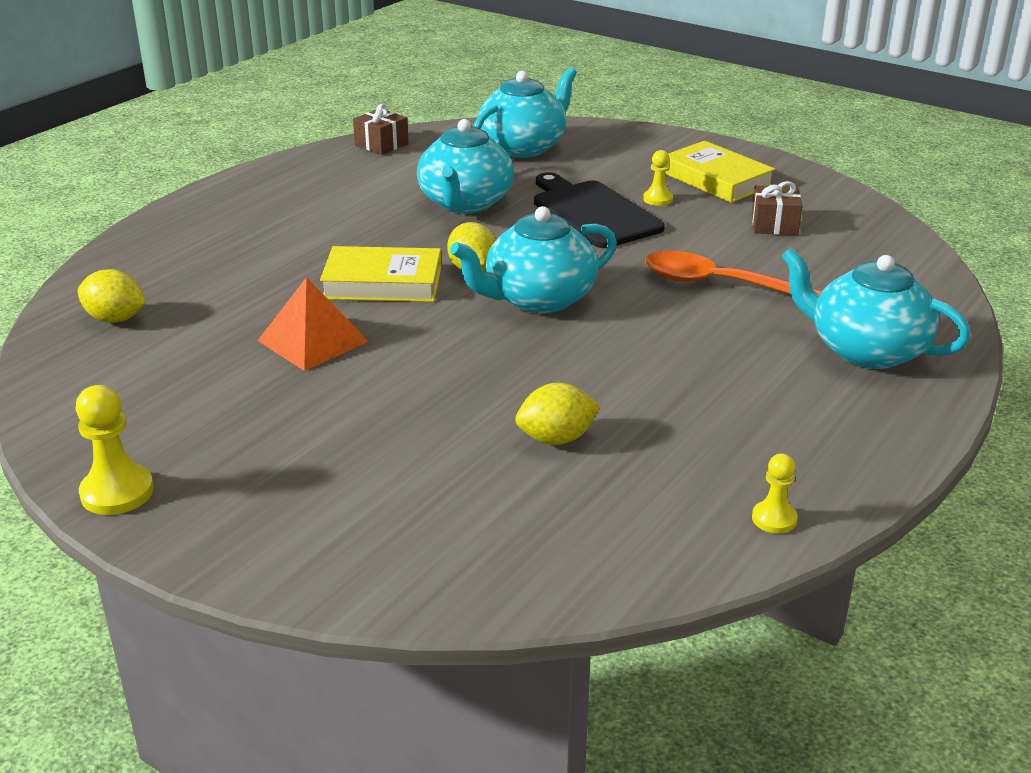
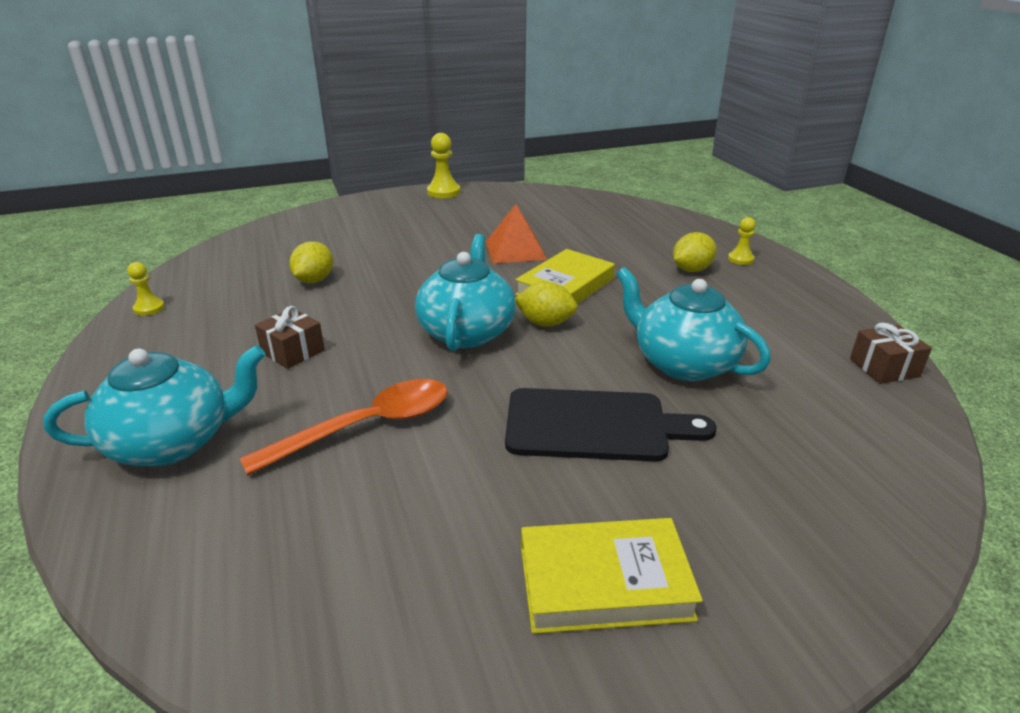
camera: 125 degrees right, 0 degrees up
yellow lemon [78,269,146,323] -> yellow lemon moved to [673,232,717,272]
turquoise teapot [473,67,577,158] -> none
yellow pawn [643,150,673,206] -> yellow pawn moved to [728,217,756,265]
brown gift [752,181,802,235] -> brown gift moved to [255,306,325,369]

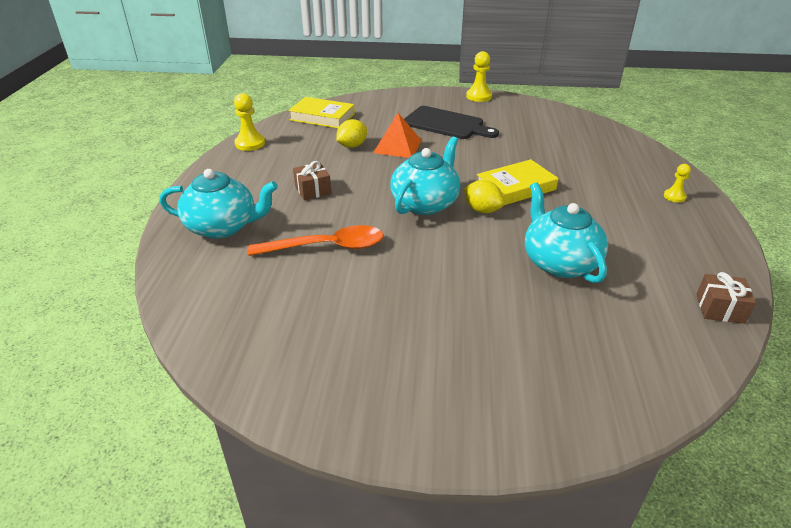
camera: 25 degrees right, 5 degrees up
yellow pawn [127,262,165,316] -> yellow pawn [234,93,265,151], size x1.64
orange pyramid [486,204,547,264] -> orange pyramid moved to [373,113,422,158]
black cutting board [505,388,716,461] -> black cutting board moved to [404,106,499,139]
yellow book [521,518,703,634] -> yellow book moved to [288,97,355,128]
yellow lemon [673,232,717,272] -> none

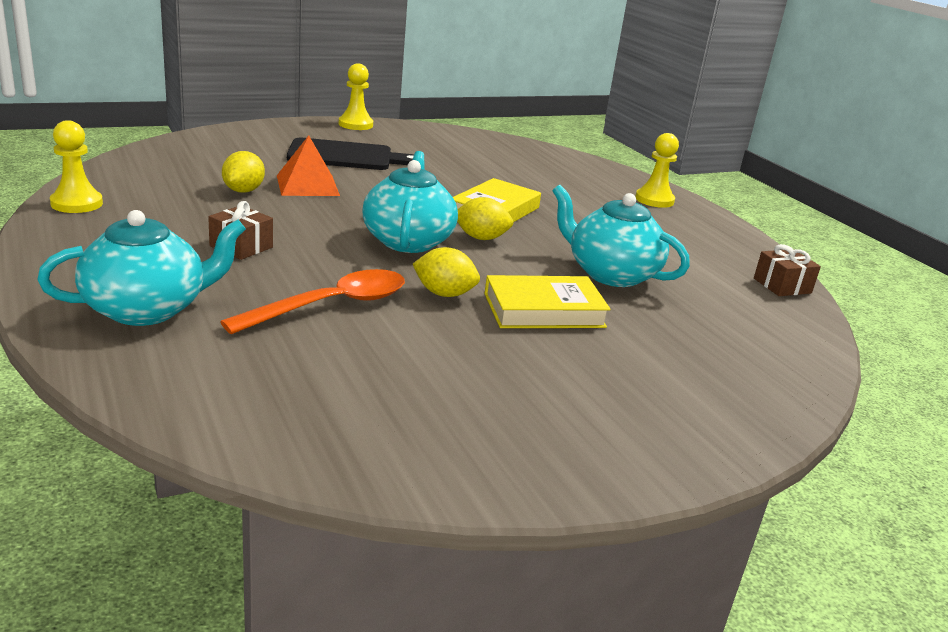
camera: 35 degrees left, 10 degrees down
yellow book [288,97,355,128] -> yellow book moved to [484,275,611,328]
yellow pawn [664,164,691,203] -> yellow pawn [635,133,679,208], size x1.64
none -> yellow lemon [413,247,480,297]

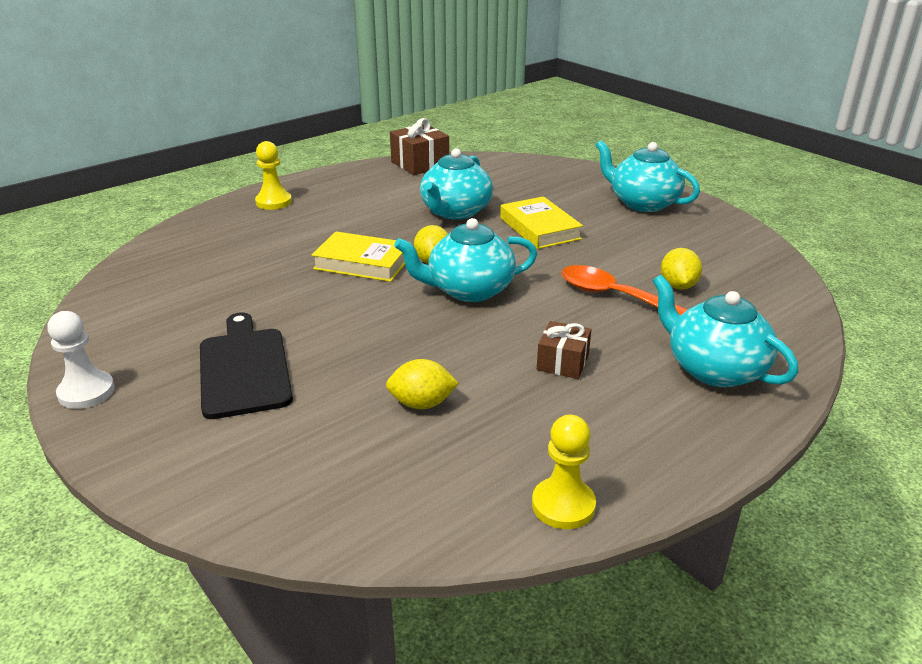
camera: 100 degrees left, 5 degrees up
orange pyramid [277,135,340,196] -> none
yellow pawn [339,63,373,130] -> white pawn [47,311,115,409]
yellow lemon [413,247,480,297] -> yellow lemon moved to [661,248,702,290]
brown gift [754,244,821,296] -> brown gift [390,118,449,175], size x1.54
none -> turquoise teapot [596,140,700,212]

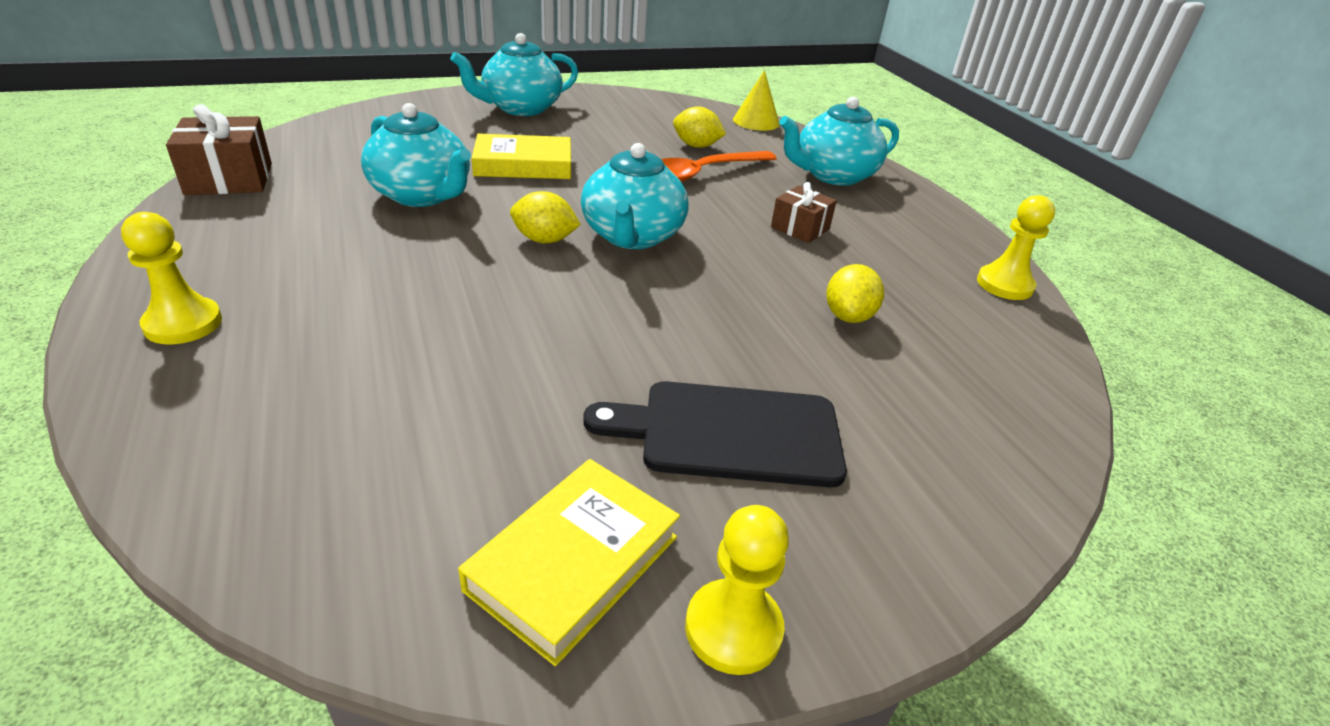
camera: 75 degrees left, 5 degrees up
white pawn [47,311,115,409] -> yellow pawn [685,505,789,675]
yellow book [312,231,405,282] -> yellow book moved to [458,459,680,666]
none -> yellow cone [733,70,780,131]

